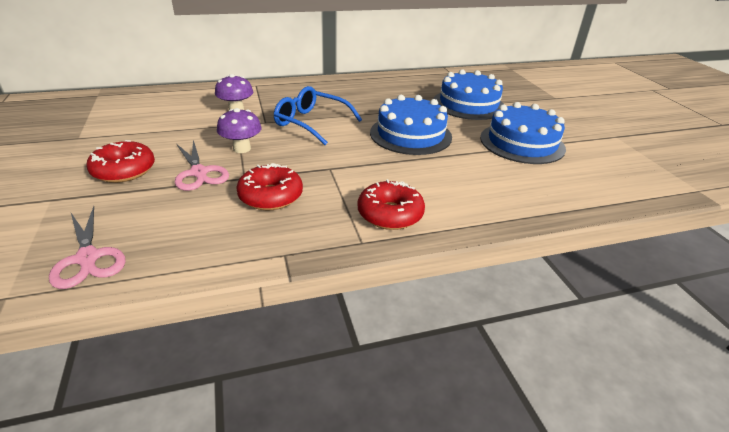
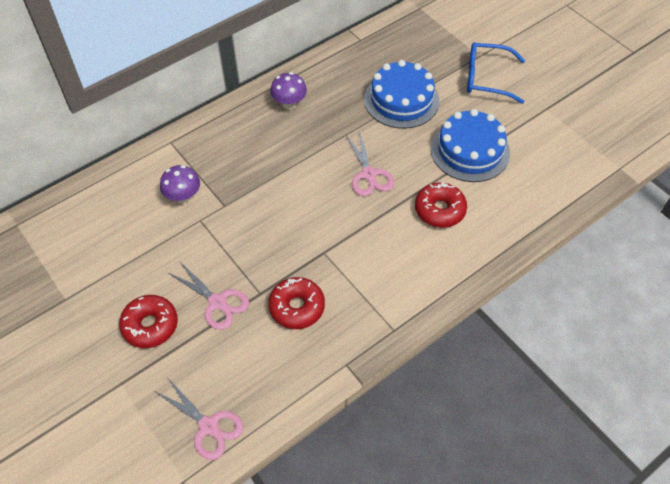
camera: 20 degrees left, 20 degrees up
purple mushroom [217,108,262,153] -> purple mushroom moved to [270,72,307,109]
blue glasses [274,86,362,145] -> blue glasses moved to [467,42,525,104]
red donut [358,179,425,230] -> red donut moved to [415,182,467,228]
blue cake [370,95,452,155] -> pink scissors [346,133,394,196]

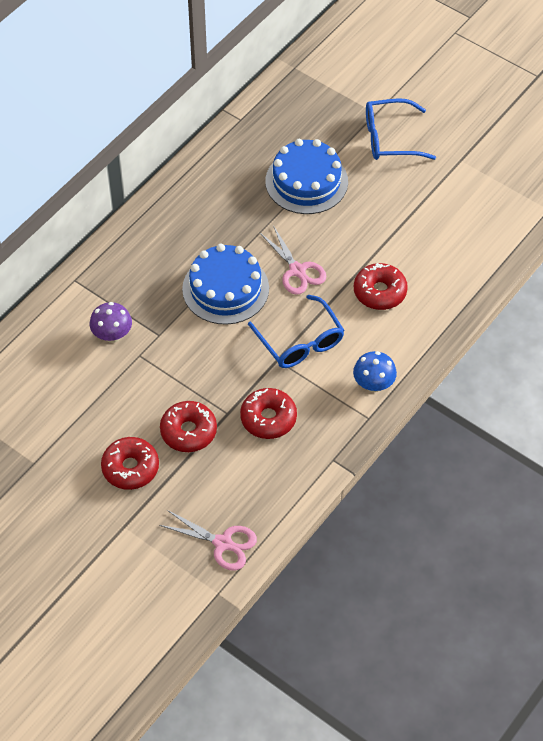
camera: 15 degrees left, 0 degrees up
pink scissors [168,262,249,330] -> red donut [160,401,217,452]
purple mushroom [270,72,307,109] -> none
blue cake [431,109,510,182] -> blue cake moved to [182,244,269,325]
none -> blue glasses [248,295,345,368]
none -> blue mushroom [353,351,397,392]

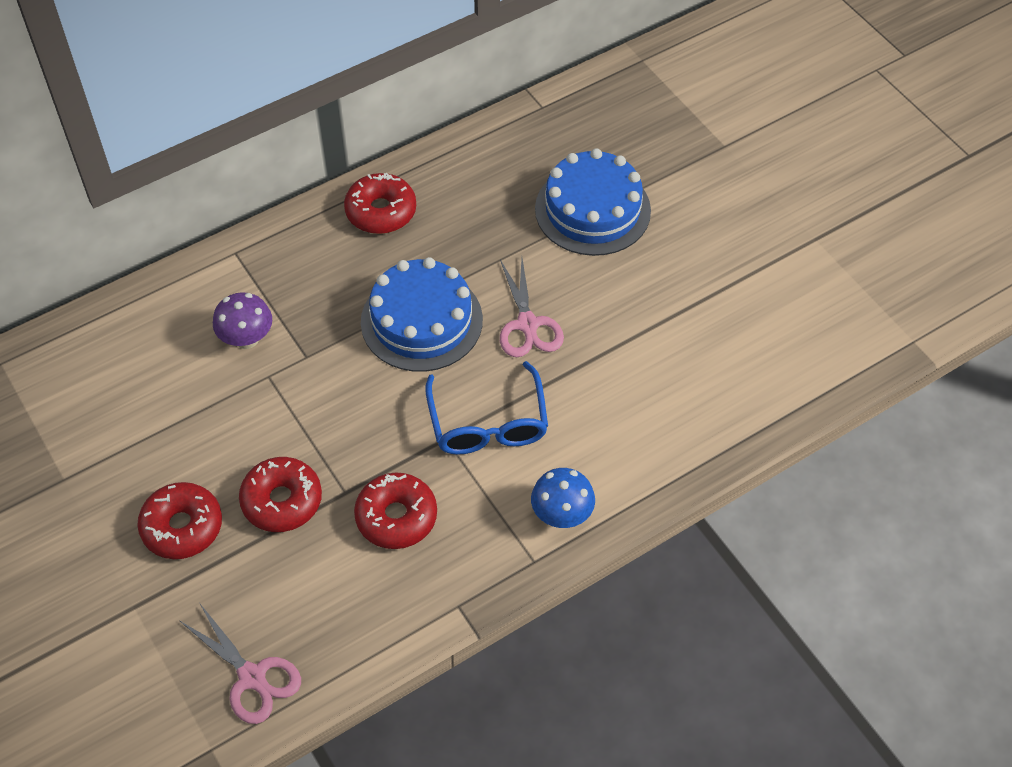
camera: 20 degrees right, 0 degrees up
red donut [354,263,408,310] -> red donut moved to [344,173,416,234]
blue glasses [366,99,436,160] -> none

